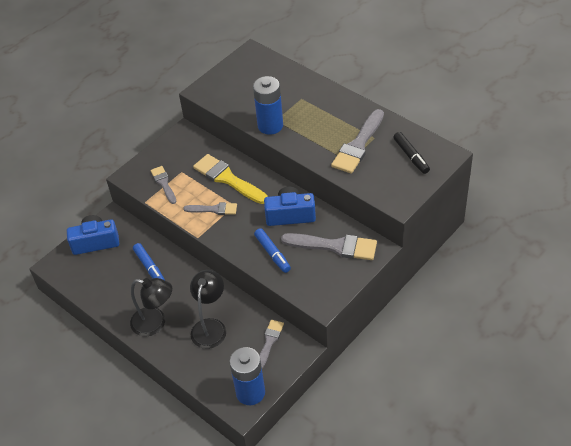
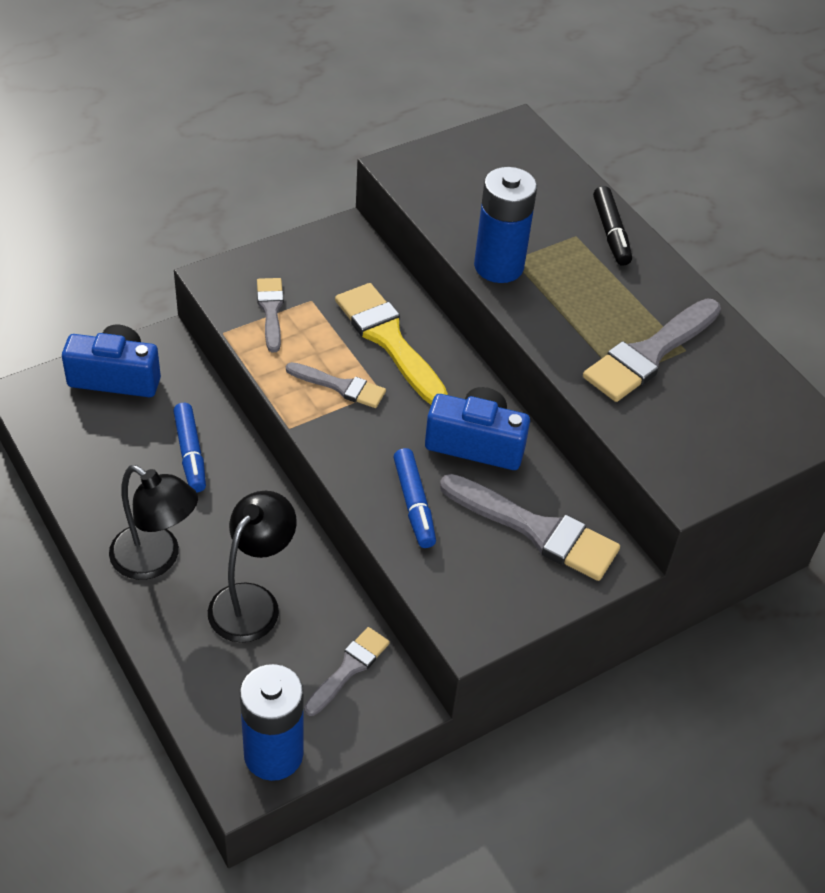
camera: 10 degrees right, 0 degrees up
black marker [393,132,430,174] -> black marker moved to [593,186,632,266]

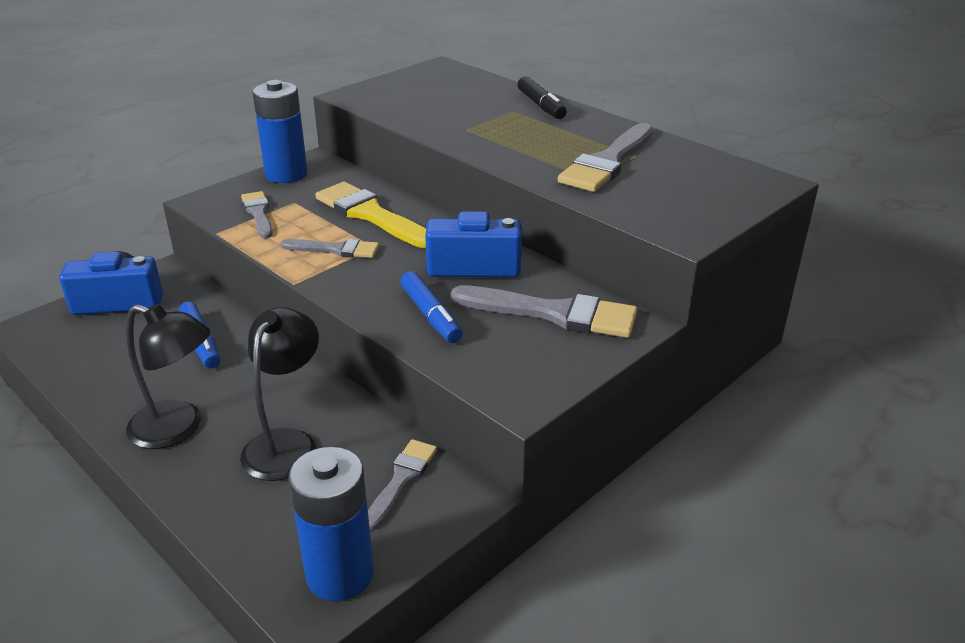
camera: 10 degrees left, 15 degrees down
blue battery [474,167,537,283] -> blue battery moved to [252,80,308,183]

